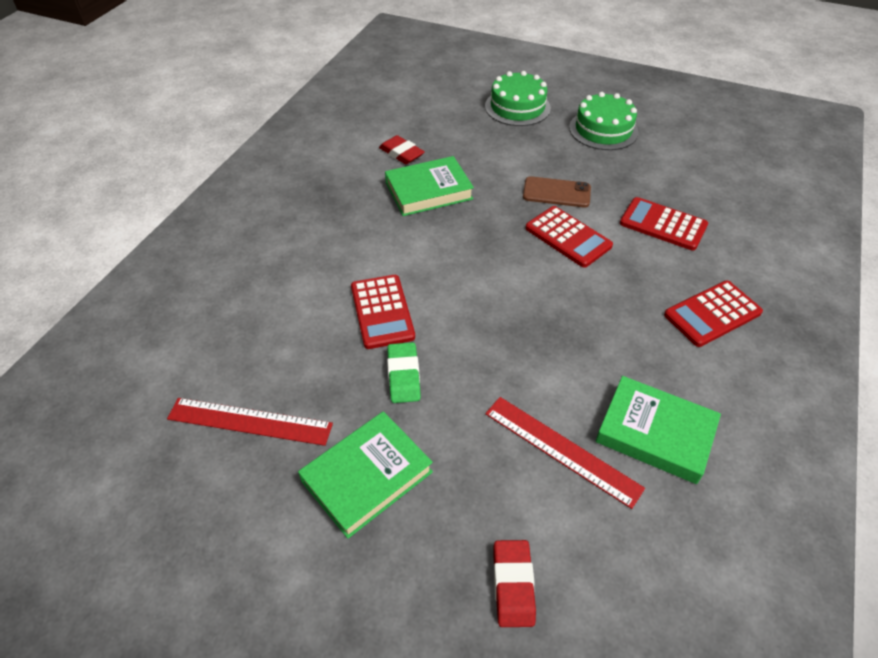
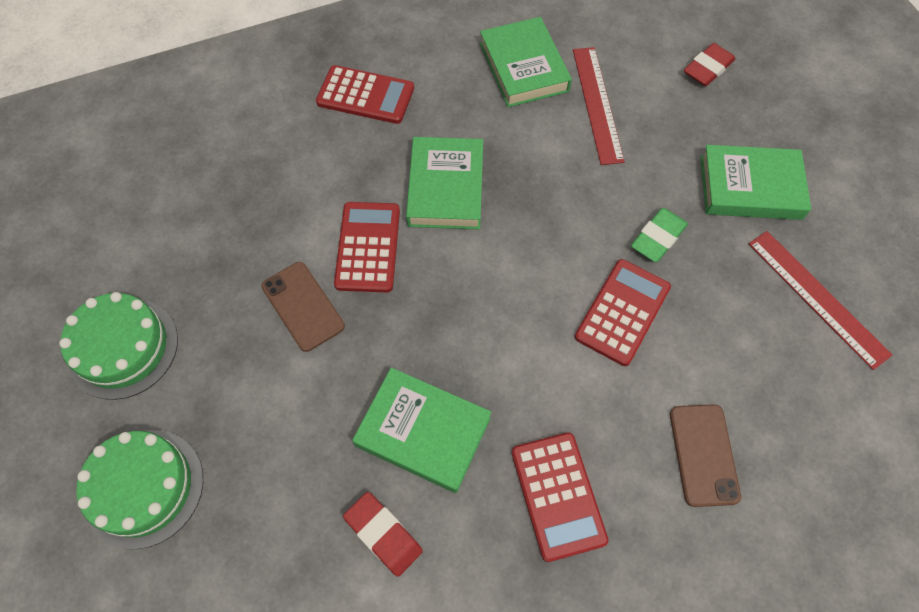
camera: 135 degrees left, 15 degrees up
red eraser [379,135,425,164] -> red eraser turned 45 degrees counterclockwise [343,492,423,577]
red calculator [620,197,708,251] -> red calculator moved to [512,433,609,562]
none -> green book [406,137,483,229]
none -> brown phone [670,404,741,507]

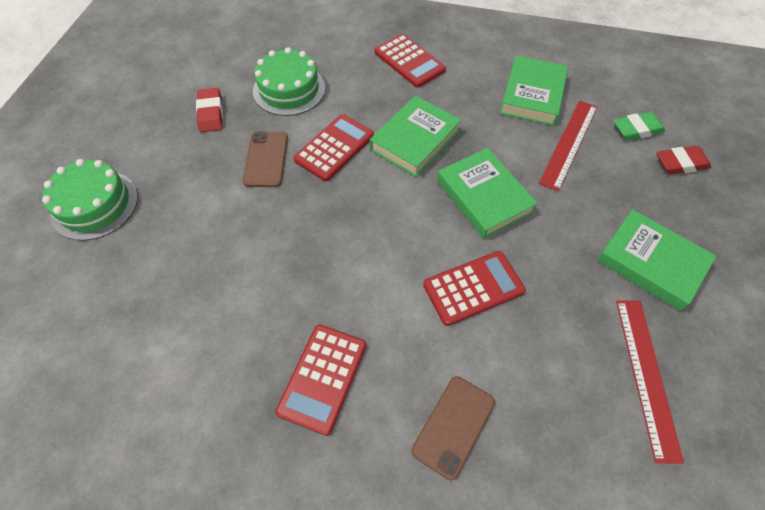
camera: 35 degrees right, 5 degrees down
green cake [59,292,178,400] -> green cake moved to [253,47,325,116]
red eraser [343,492,423,577] -> red eraser moved to [196,88,223,132]
green book [352,368,491,493] -> green book moved to [437,148,538,239]
green eraser [631,208,688,262] -> green eraser moved to [613,112,665,140]

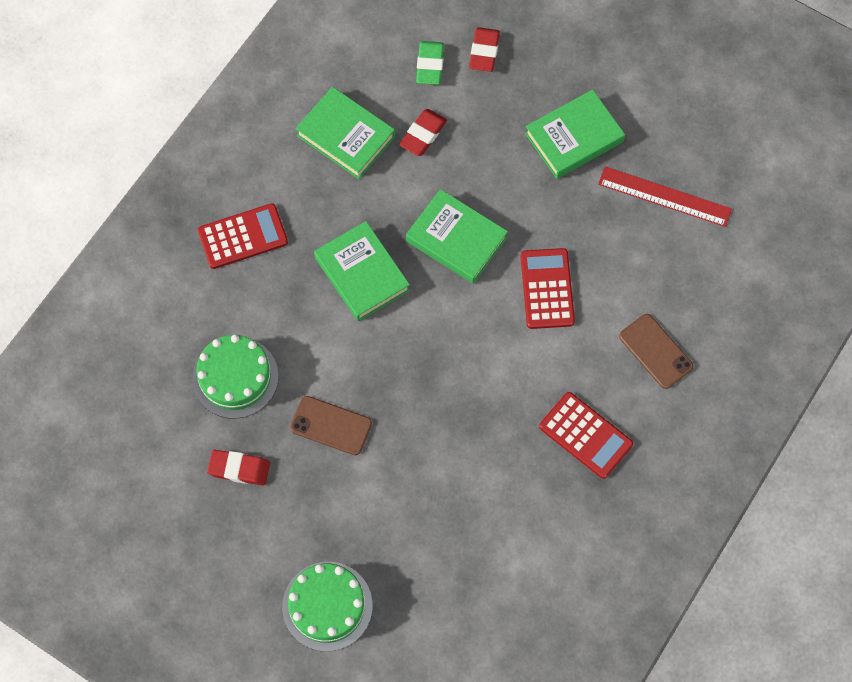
camera: 70 degrees left, 10 degrees up
red calculator [294,114,374,181] -> none
green book [437,148,538,239] -> green book turned 45 degrees clockwise [406,189,508,284]
red ruler [539,100,597,191] -> red eraser [399,109,447,156]

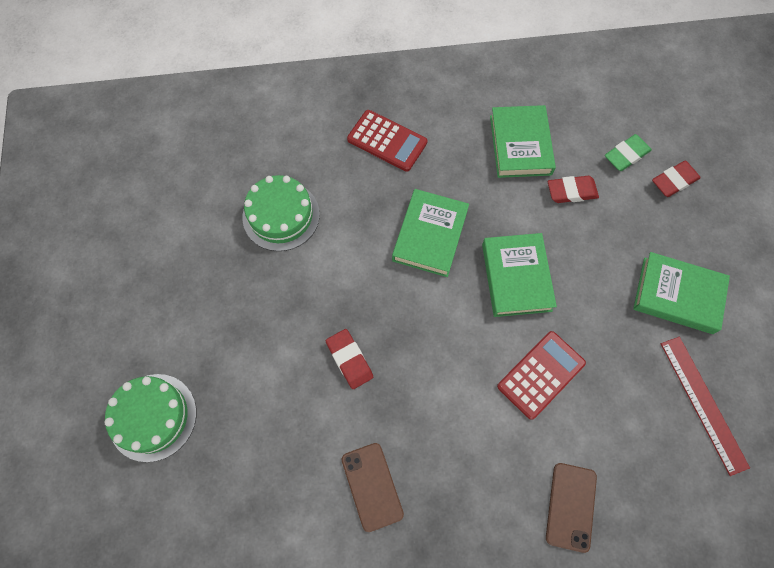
camera: 50 degrees right, 0 degrees up
red eraser [207,450,270,486] -> red eraser moved to [326,329,373,389]
brown phone [290,396,372,455] -> brown phone moved to [341,443,404,532]
red calculator [539,392,633,479] -> none

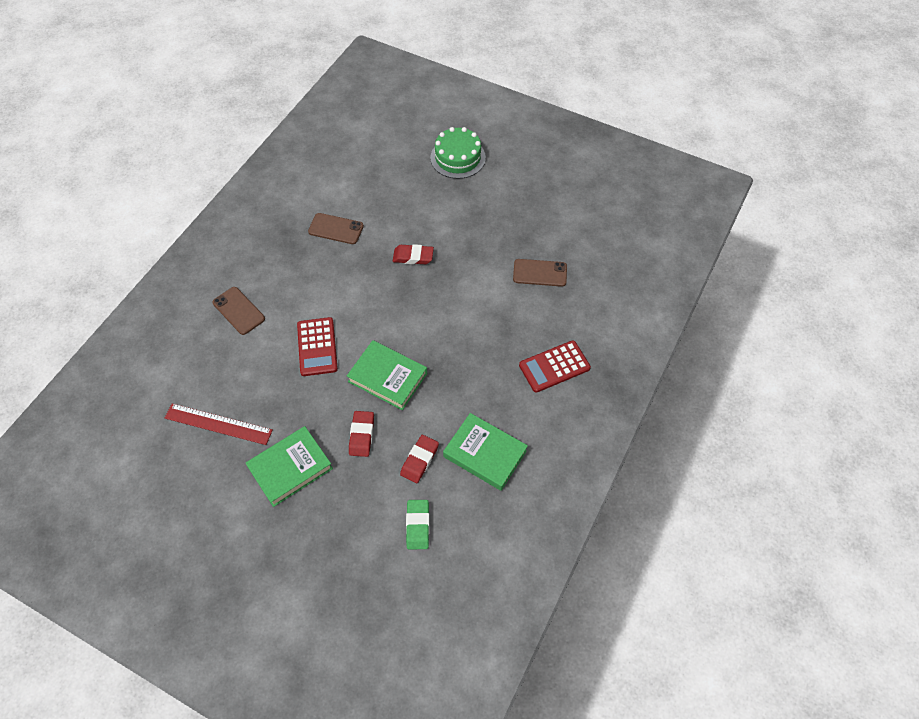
camera: 125 degrees right, 10 degrees down
green cake [243,175,320,251] -> brown phone [513,259,567,287]
green book [392,189,469,277] -> none
red eraser [652,161,701,197] -> red eraser moved to [349,411,374,457]

